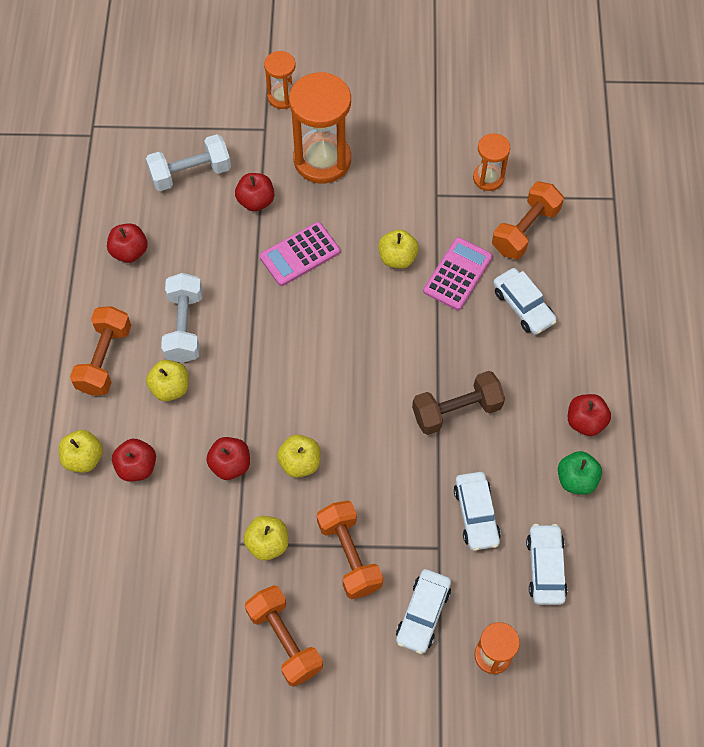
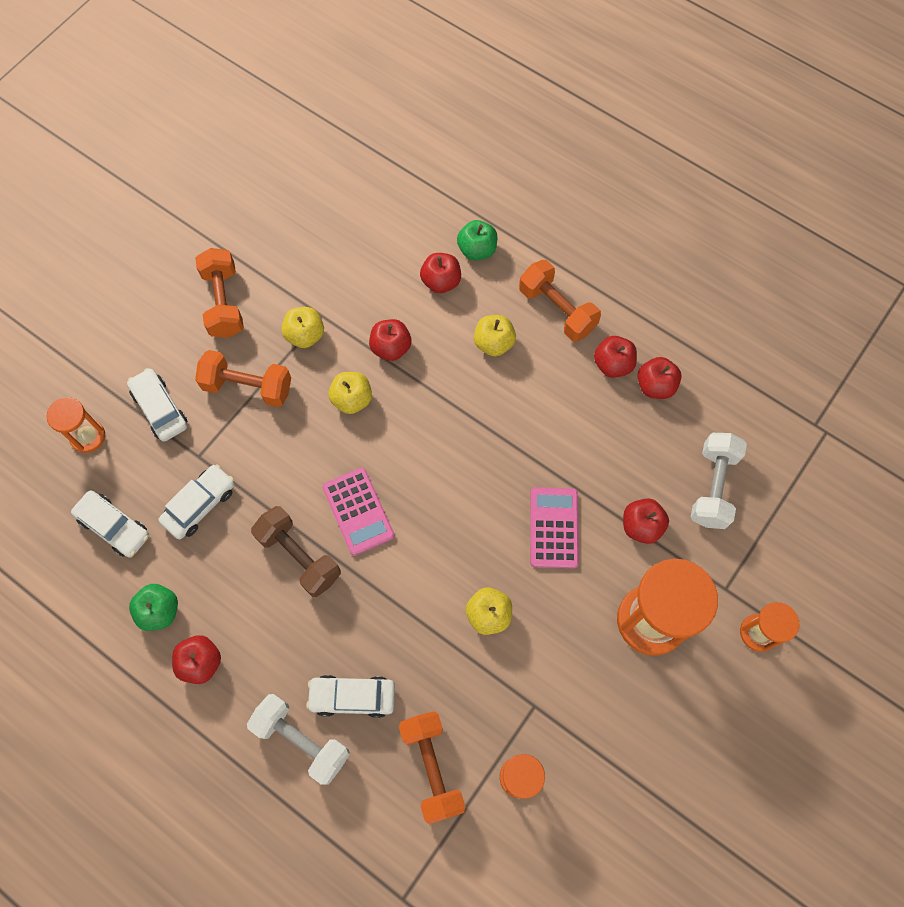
camera: 125 degrees right, 5 degrees up
yellow apple [59,430,103,473] -> green apple [457,220,497,260]
white dumbbell [161,273,203,363] -> white dumbbell moved to [247,694,350,785]
orange dumbbell [245,585,323,687] -> orange dumbbell turned 75 degrees clockwise [195,248,244,338]
brown dumbbell [412,371,505,435] -> brown dumbbell turned 60 degrees counterclockwise [251,506,341,597]
pink calculator [423,237,493,310] -> pink calculator moved to [322,468,395,556]
white car [454,472,501,551] -> white car turned 105 degrees clockwise [158,464,235,539]
none -> red apple [594,336,637,378]

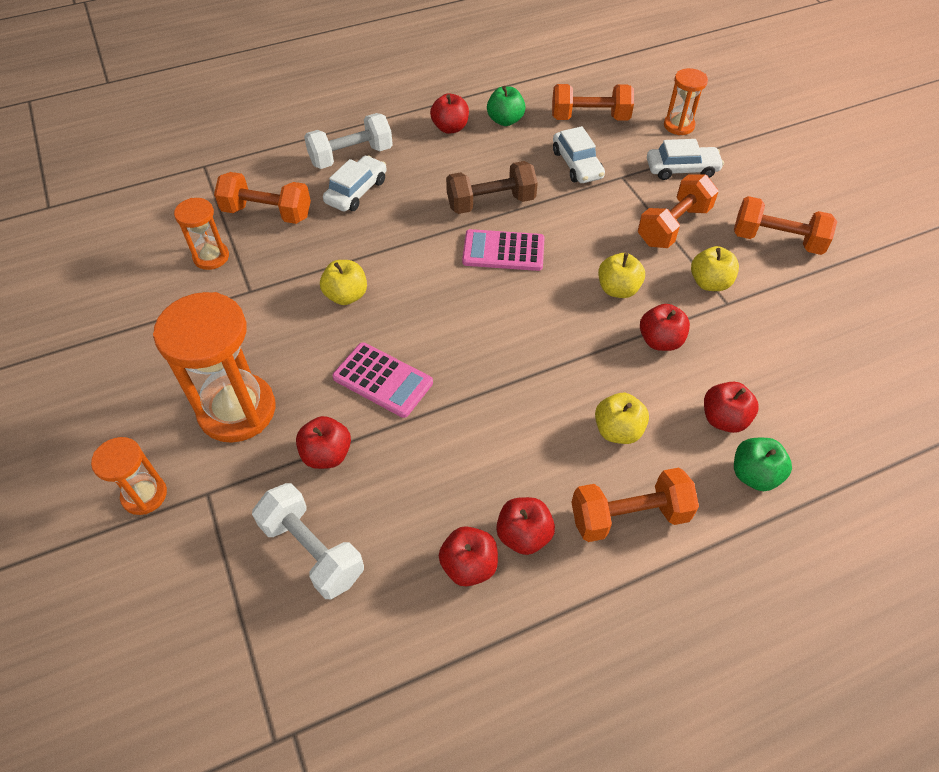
camera: 120 degrees right, 15 degrees down
white car [71,490,149,558] -> orange dumbbell [552,84,634,121]

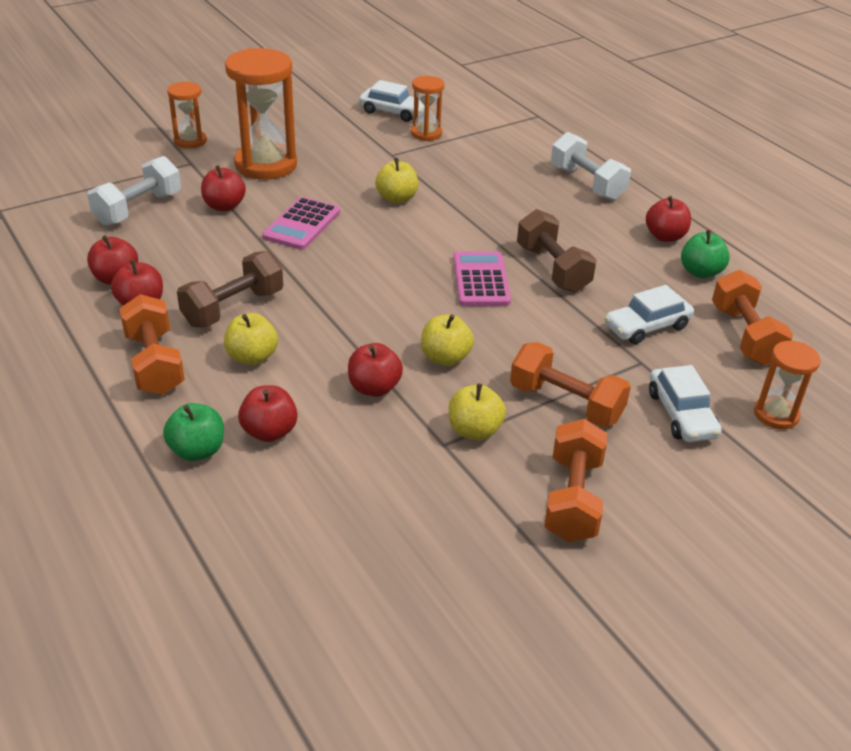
camera: 80 degrees right, 15 degrees down
orange dumbbell [214,172,311,224] -> none
white car [323,155,387,212] -> white car moved to [359,80,425,122]
none -> brown dumbbell [177,251,283,327]

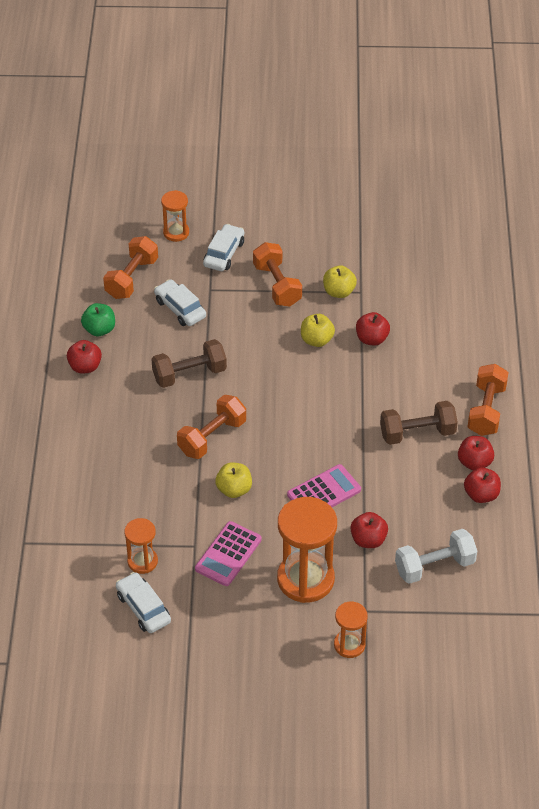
camera: 145 degrees left, 10 degrees up
green apple [163,403,224,461] -> none
yellow apple [224,313,278,365] -> none
red apple [238,385,298,442] -> none
pink calculator [453,251,511,306] -> pink calculator moved to [195,521,262,586]
brown dumbbell [517,209,597,293] -> brown dumbbell turned 60 degrees clockwise [151,339,227,388]
orange dumbbell [544,419,607,542] -> orange dumbbell moved to [177,395,246,459]
white dumbbell [551,132,631,201] -> none
white car [605,285,694,344] -> white car turned 135 degrees counterclockwise [154,279,206,326]

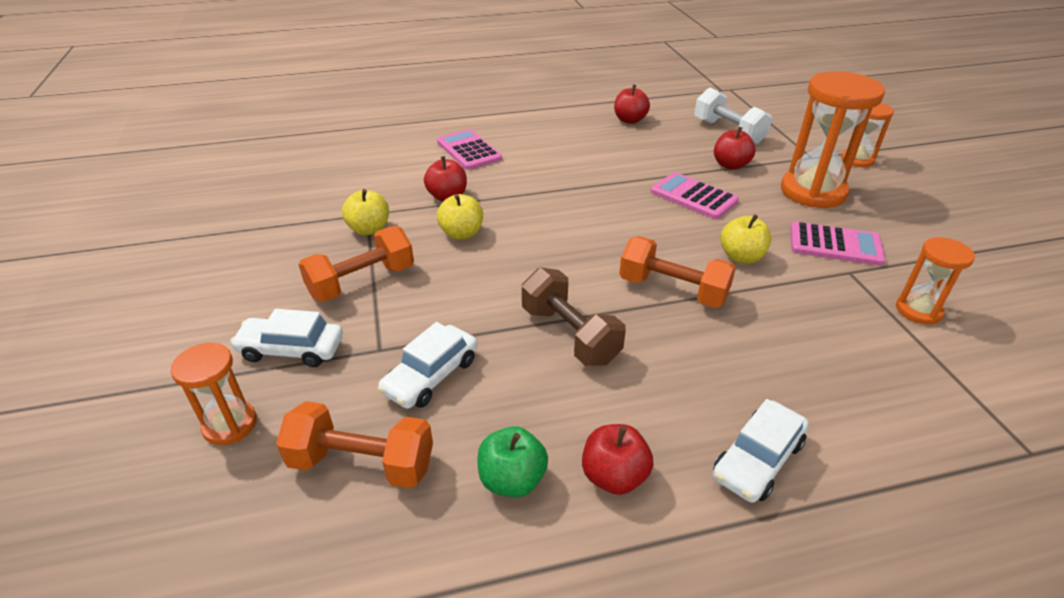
camera: 105 degrees left, 10 degrees down
white car [116,572,171,633] -> white car moved to [713,399,809,503]
brown dumbbell [380,401,458,445] -> none
red apple [458,436,494,470] -> none
orange dumbbell [468,364,509,436] -> none
none -> pink calculator [437,129,502,170]

